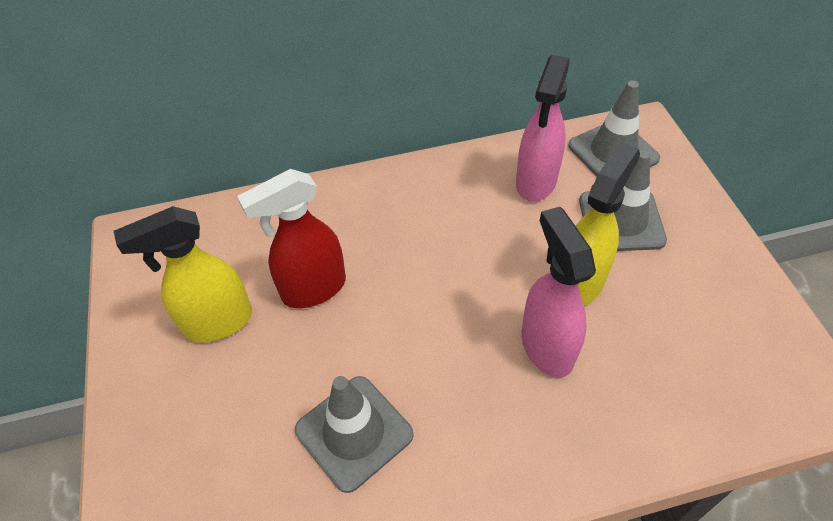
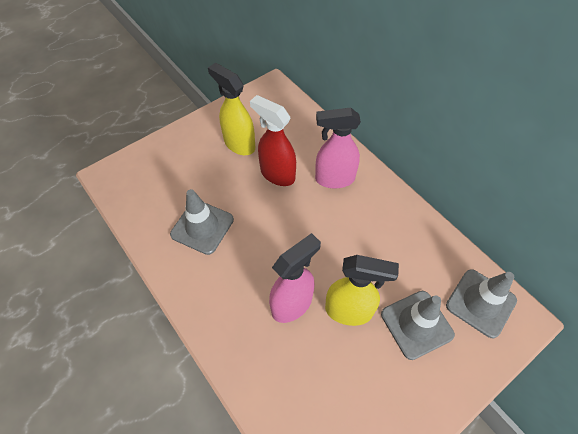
camera: 65 degrees right, 5 degrees up
pink spray bottle [516,55,570,202] -> pink spray bottle moved to [315,108,361,188]

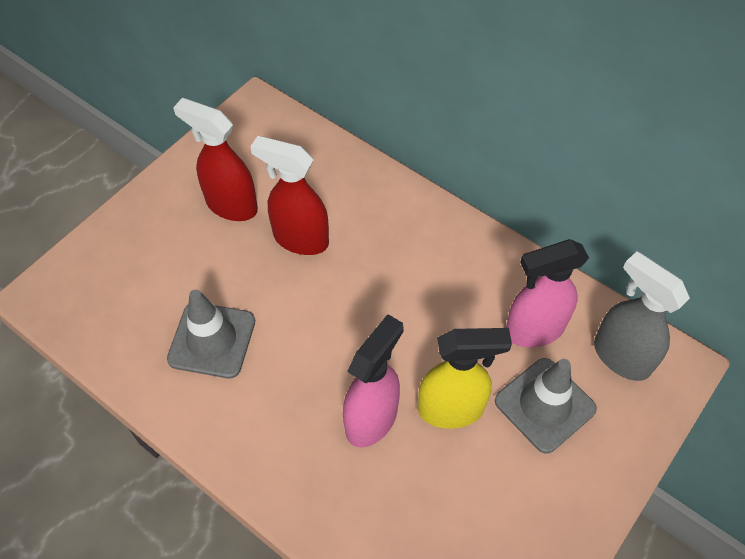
camera: 15 degrees left, 0 degrees up
yellow spray bottle [208,63,255,155] -> red spray bottle [173,98,258,221]
pink spray bottle [315,108,361,188] -> pink spray bottle moved to [506,239,589,348]
grey traffic cone [446,269,517,338] -> grey spray bottle [594,251,690,381]

